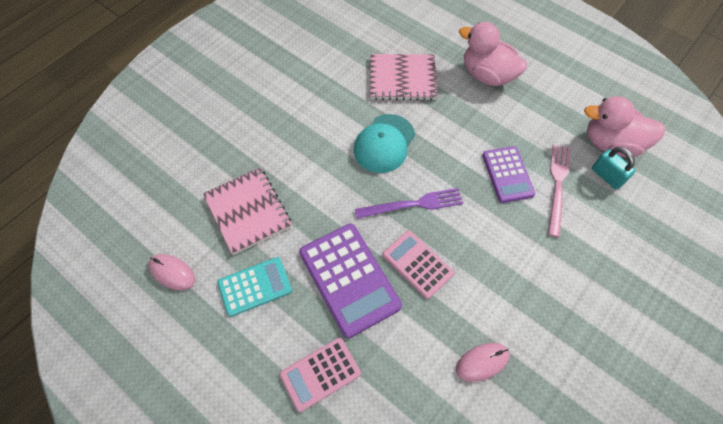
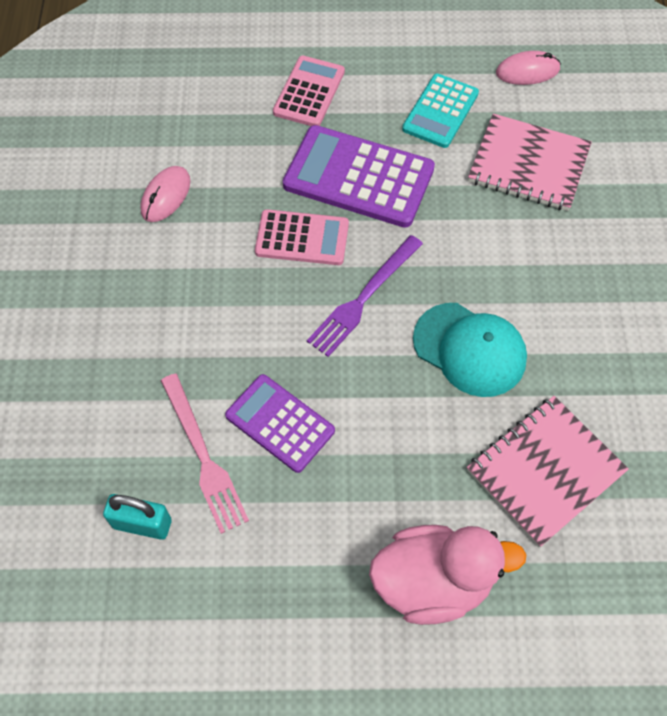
camera: 140 degrees right, 0 degrees up
turquoise cap [354,114,415,173] -> turquoise cap turned 135 degrees clockwise [413,303,527,397]
pink duck [584,96,666,157] -> none

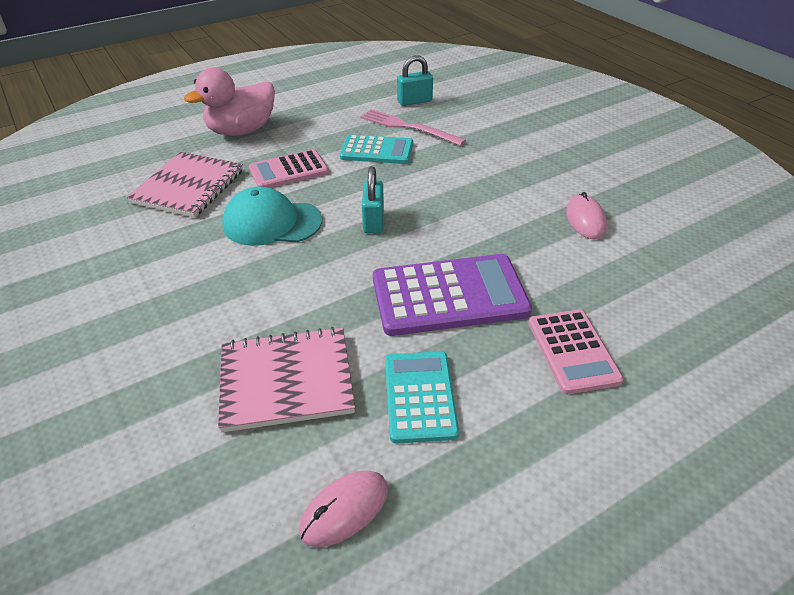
camera: 150 degrees right, 20 degrees down
purple calculator [225,374,335,473] -> turquoise calculator [340,135,413,164]
pink calculator [255,209,349,265] -> pink calculator moved to [249,149,329,188]
purple fork [307,235,423,357] -> turquoise padlock [362,167,384,233]

